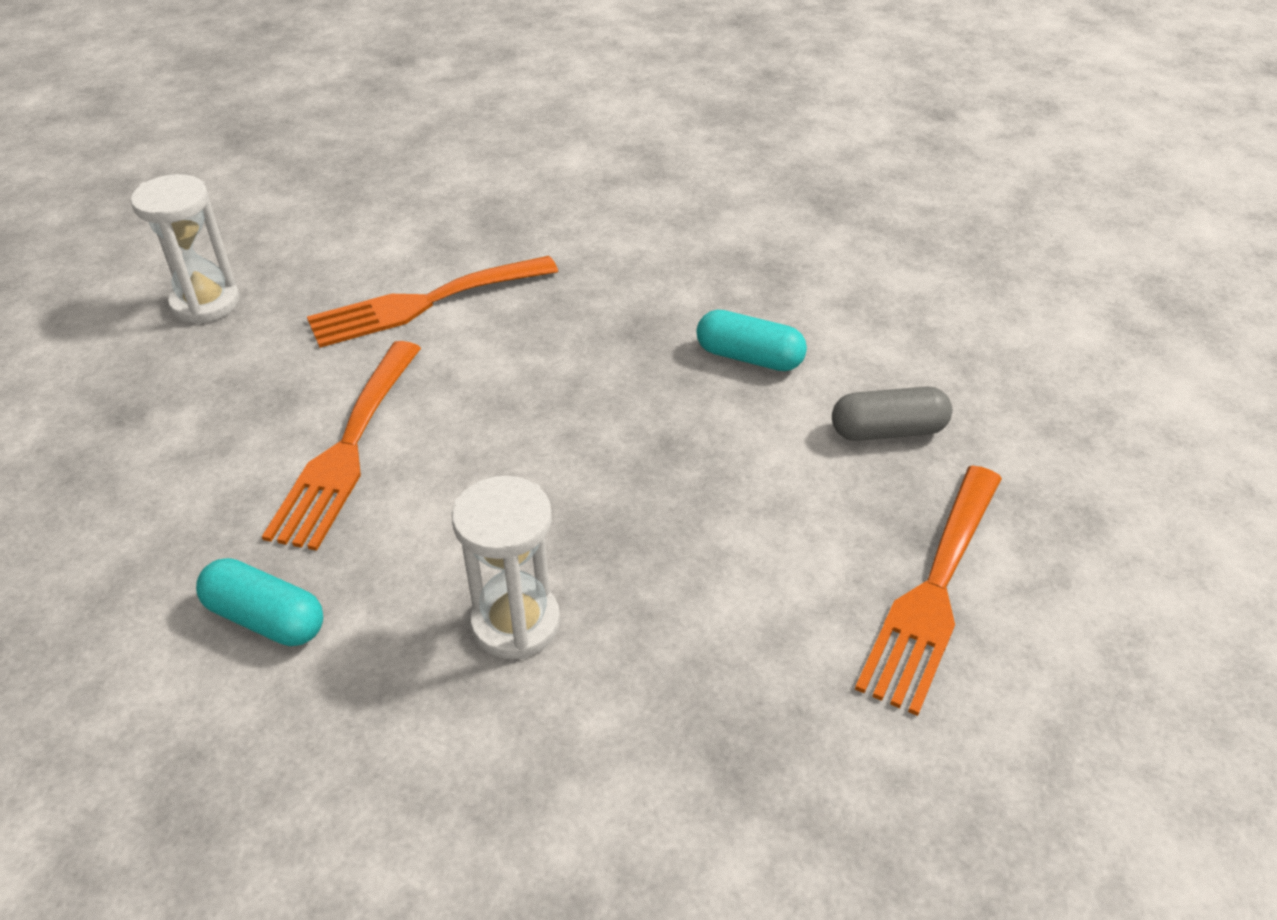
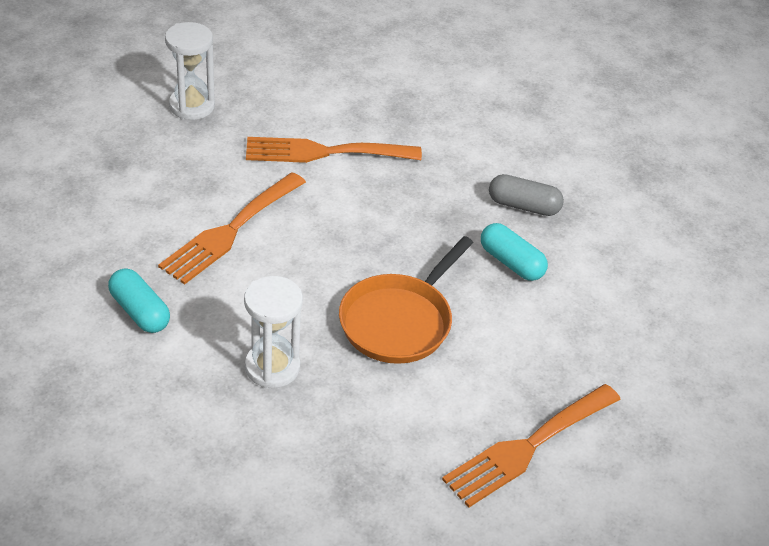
camera: 20 degrees right, 0 degrees up
grey capsule [832,386,952,441] -> grey capsule moved to [489,174,564,216]
none -> orange pan [339,236,473,364]

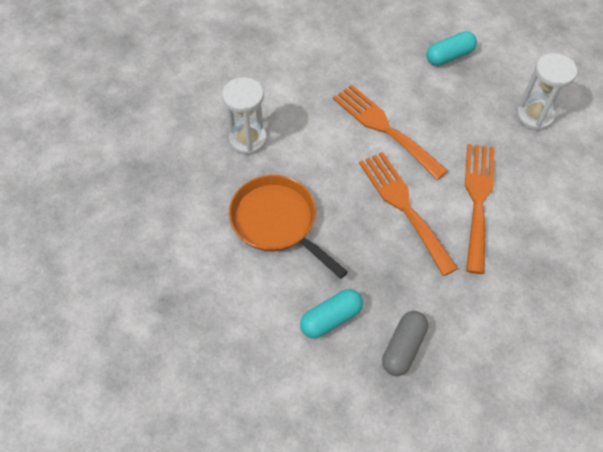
camera: 105 degrees right, 15 degrees up
turquoise capsule [108,268,170,333] -> turquoise capsule moved to [426,31,477,66]
orange fork [442,384,621,508] -> orange fork moved to [359,152,458,276]

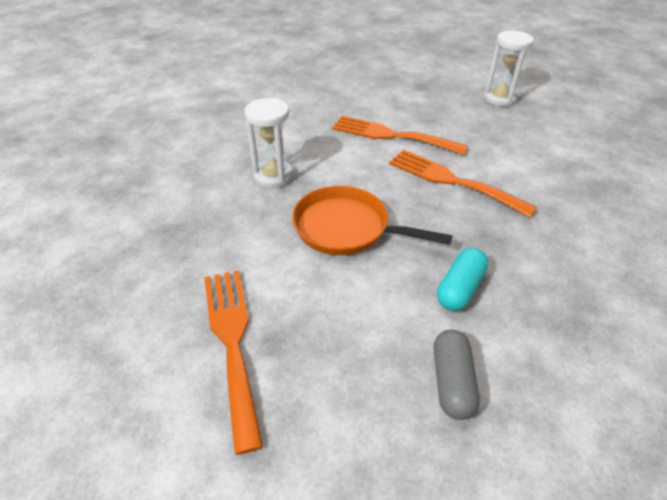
camera: 25 degrees left, 15 degrees down
grey capsule [382,311,428,376] -> grey capsule moved to [434,330,480,420]
turquoise capsule [426,31,477,66] -> none
orange fork [465,144,495,274] -> orange fork moved to [204,270,263,455]

